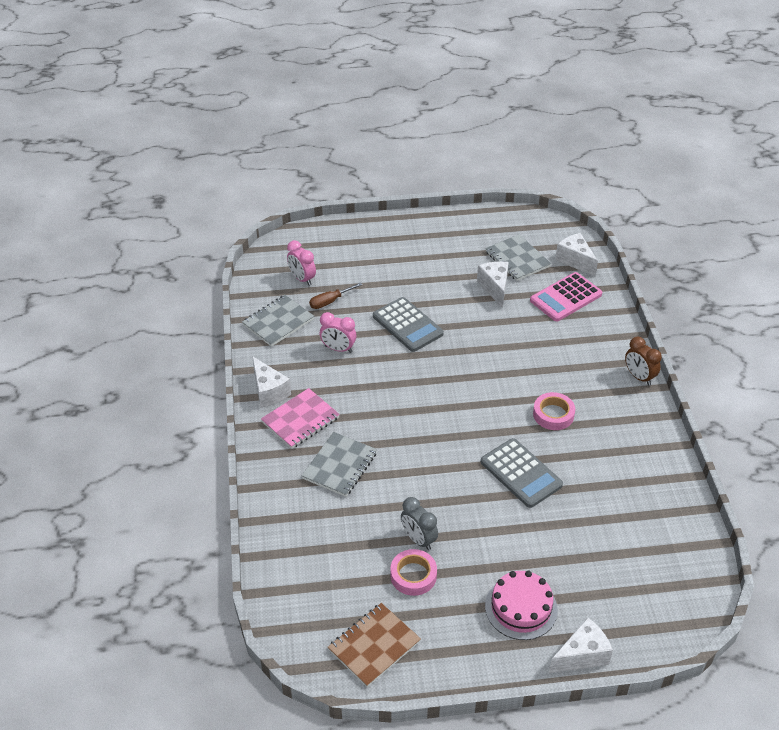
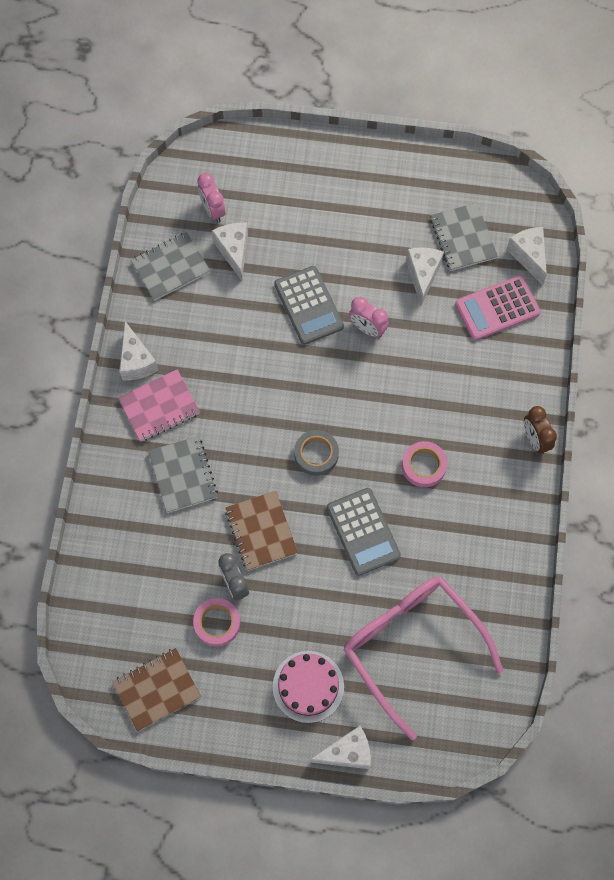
camera: 15 degrees right, 25 degrees up
grey notebook [302,432,377,497] -> grey notebook turned 60 degrees counterclockwise [148,436,218,513]
brown screwdriver [309,283,362,309] -> white cheese [212,223,248,281]
pink clock [320,312,356,353] -> pink clock moved to [349,297,389,337]
none -> brown notebook [225,491,298,571]
none -> grey tape [294,430,339,476]
none -> pink glasses [344,577,503,740]

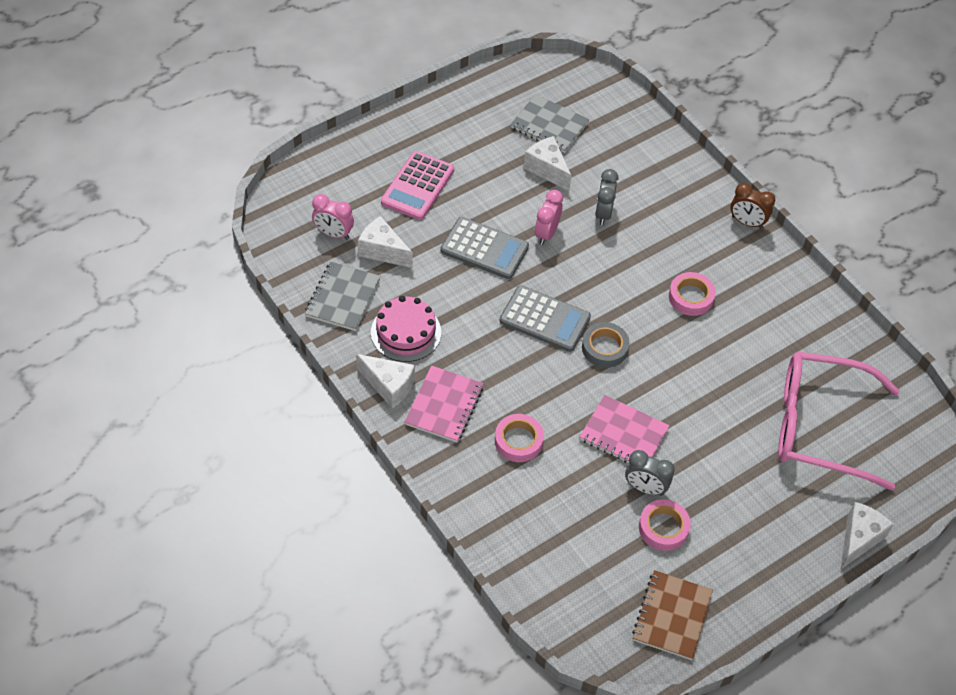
camera: 45 degrees left, 15 degrees down
grey notebook [148,436,218,513] -> pink tape [495,414,544,462]
brown notebook [225,491,298,571] -> pink notebook [580,395,670,463]
pink cake [273,651,344,723] -> pink cake moved to [371,296,441,362]
grey calculator [327,488,401,576] -> grey calculator moved to [499,285,591,352]
pink clock [349,297,389,337] -> pink clock turned 120 degrees clockwise [535,190,563,245]
pink calculator [455,276,541,340] -> pink calculator moved to [381,151,454,220]
white cheese [506,227,547,286] -> none
none -> grey clock [595,169,618,225]

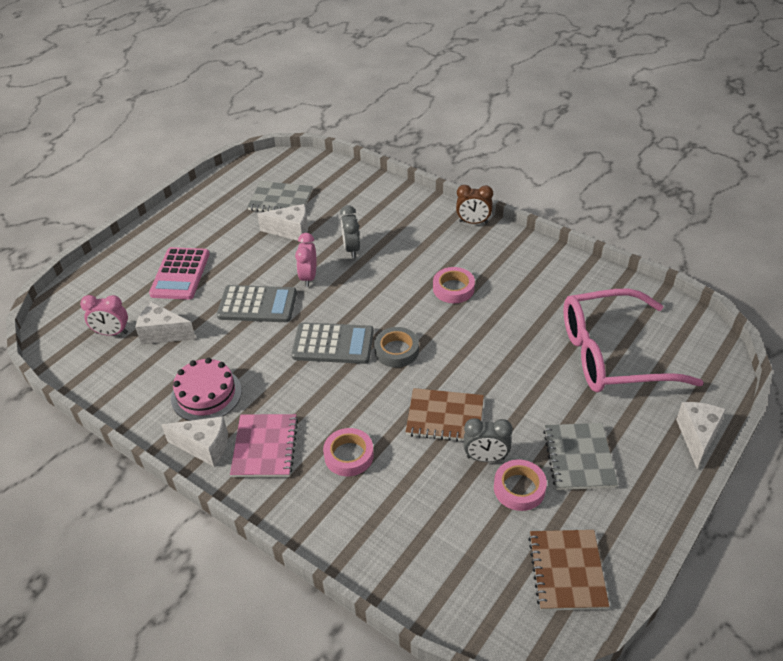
camera: 15 degrees left, 10 degrees down
grey notebook [305,261,381,331] -> grey notebook moved to [543,423,618,490]
white cheese [524,136,571,191] -> white cheese turned 150 degrees clockwise [257,204,308,241]
pink notebook [580,395,670,463] -> brown notebook [406,388,484,441]

